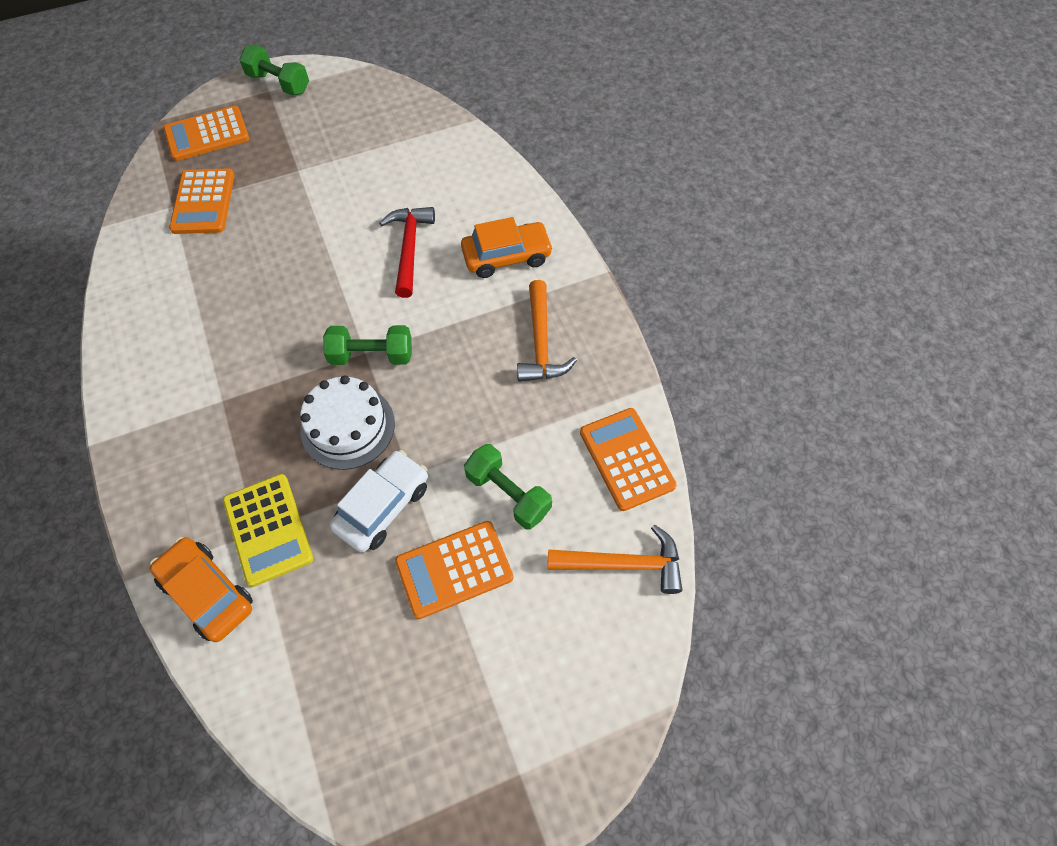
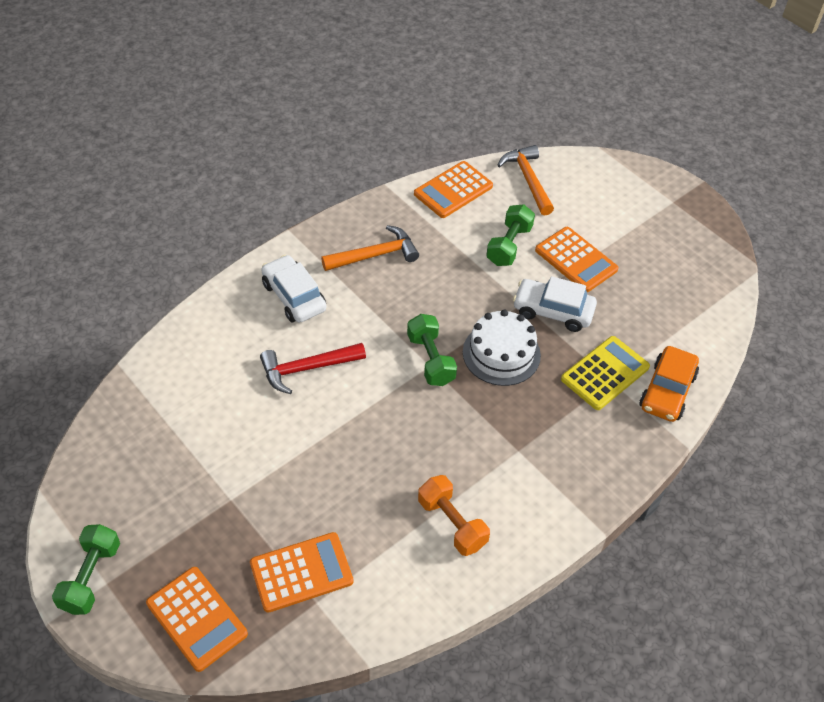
camera: 110 degrees left, 10 degrees down
orange car [461,217,553,278] -> white car [261,255,326,323]
none -> orange dumbbell [418,475,490,556]

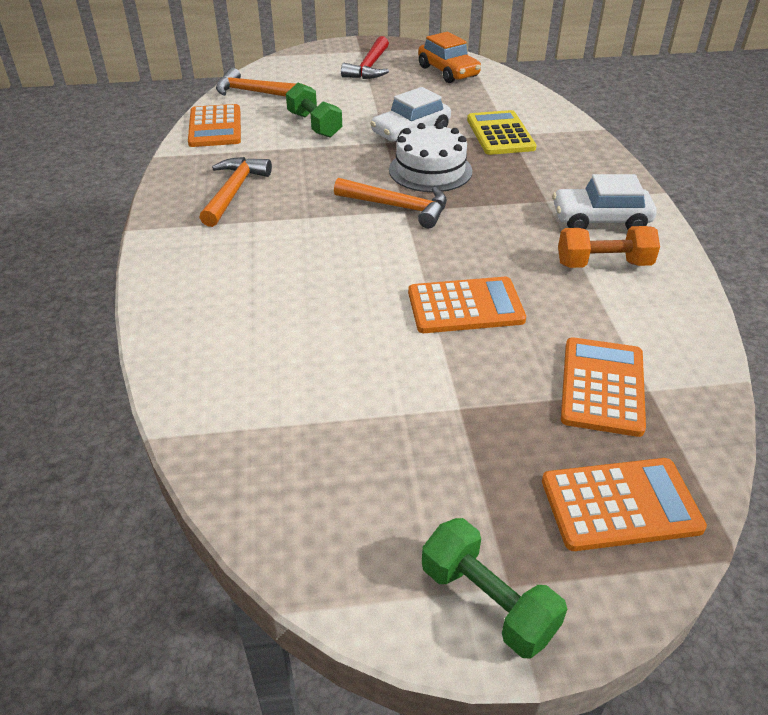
camera: 55 degrees left, 10 degrees down
red hammer [260,343,366,394] -> red hammer moved to [341,36,389,79]
white car [261,255,326,323] -> white car moved to [552,174,657,229]
green dumbbell [407,314,457,386] -> orange hammer [334,178,447,228]
orange calculator [535,227,619,292] -> orange calculator moved to [408,277,526,333]
orange car [639,346,699,422] -> orange car moved to [418,32,481,83]

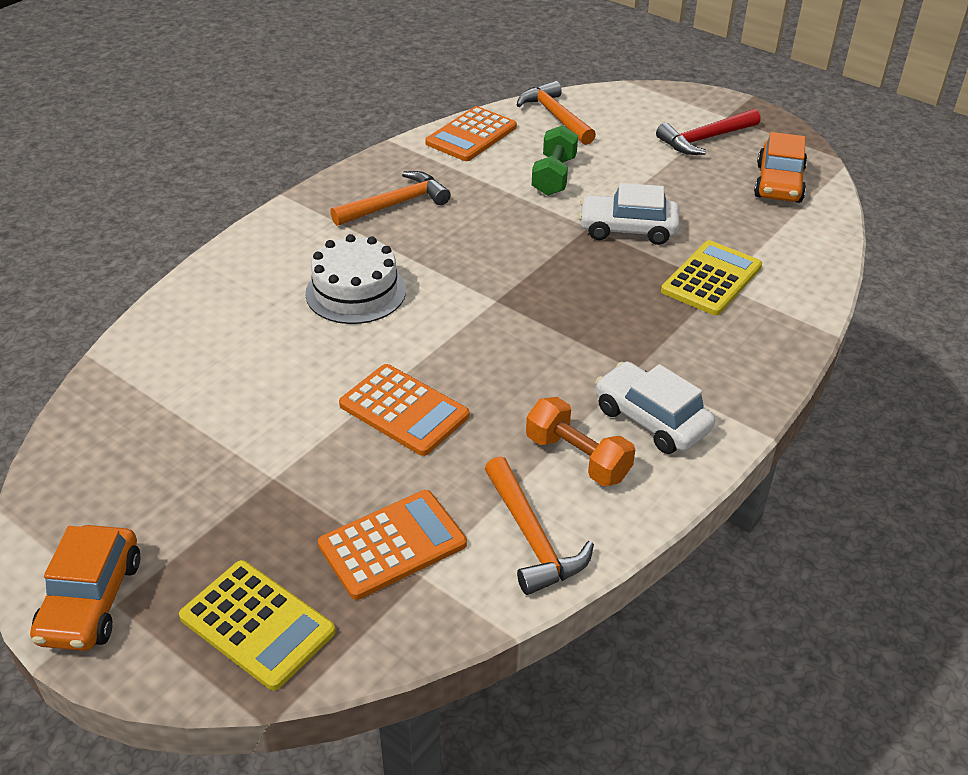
camera: 45 degrees right, 0 degrees up
orange hammer [334,178,447,228] -> orange hammer moved to [485,456,594,595]
white cake [389,123,472,192] -> white cake moved to [305,234,406,324]
green dumbbell [422,518,567,659] -> orange car [30,525,140,651]
orange calculator [542,458,707,551] -> yellow calculator [179,560,336,691]

